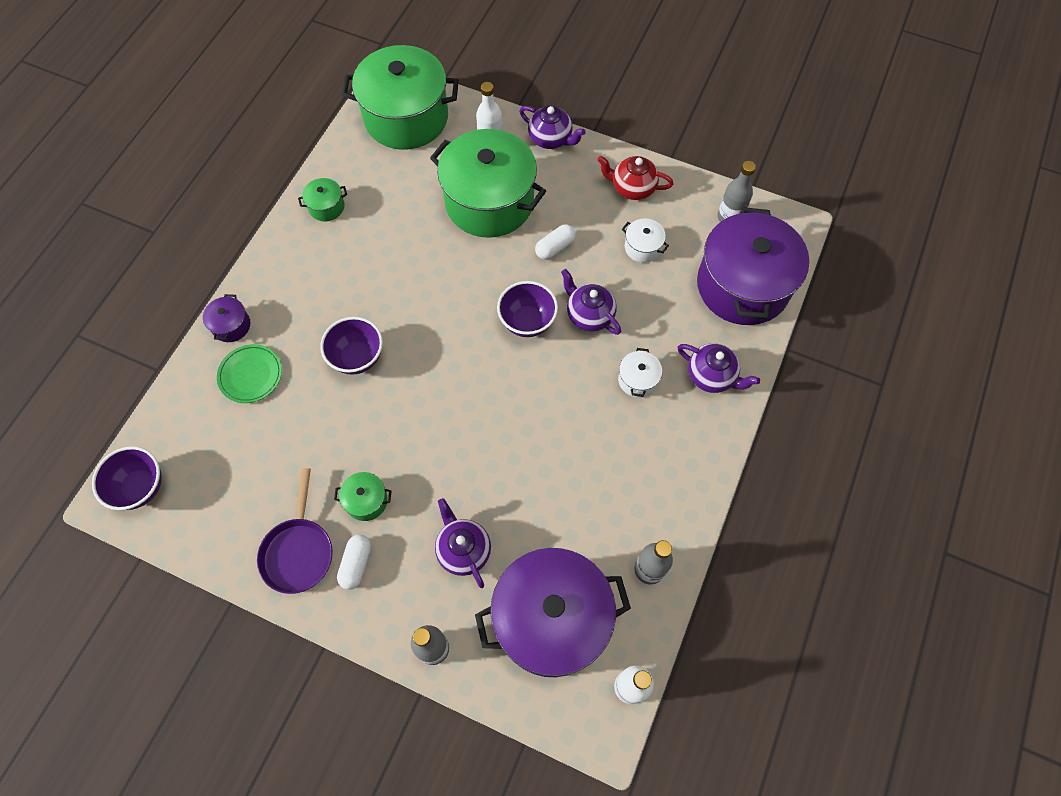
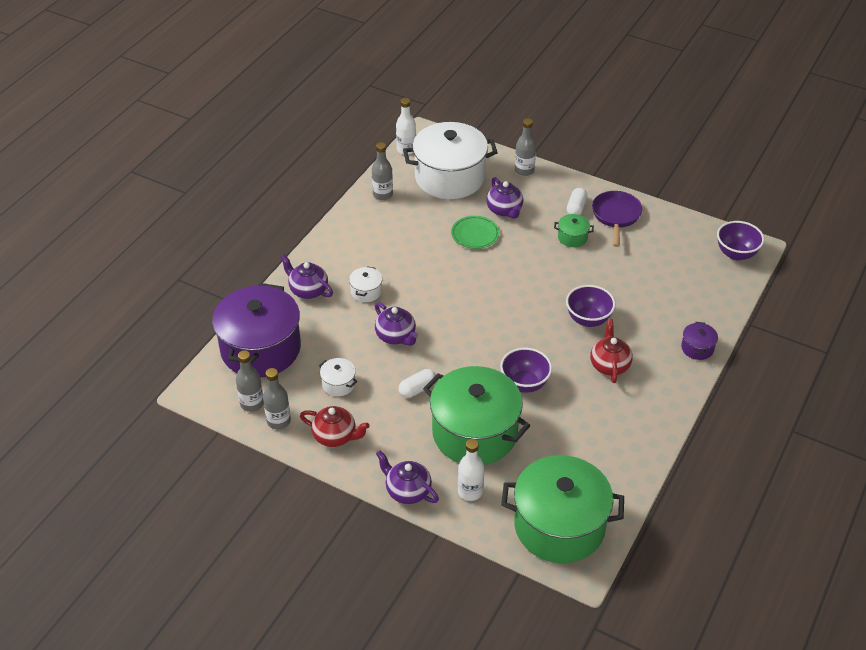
camera: 175 degrees left, 20 degrees down
green plate [217,344,282,403] -> green plate moved to [451,216,499,249]
green pot [298,178,347,221] -> none
purple pot [475,548,631,677] -> white pot [403,122,498,199]
purple bowl [497,281,558,337] -> purple bowl moved to [500,348,552,393]
none -> grey bottle [263,368,291,430]
none -> red teapot [590,319,633,383]

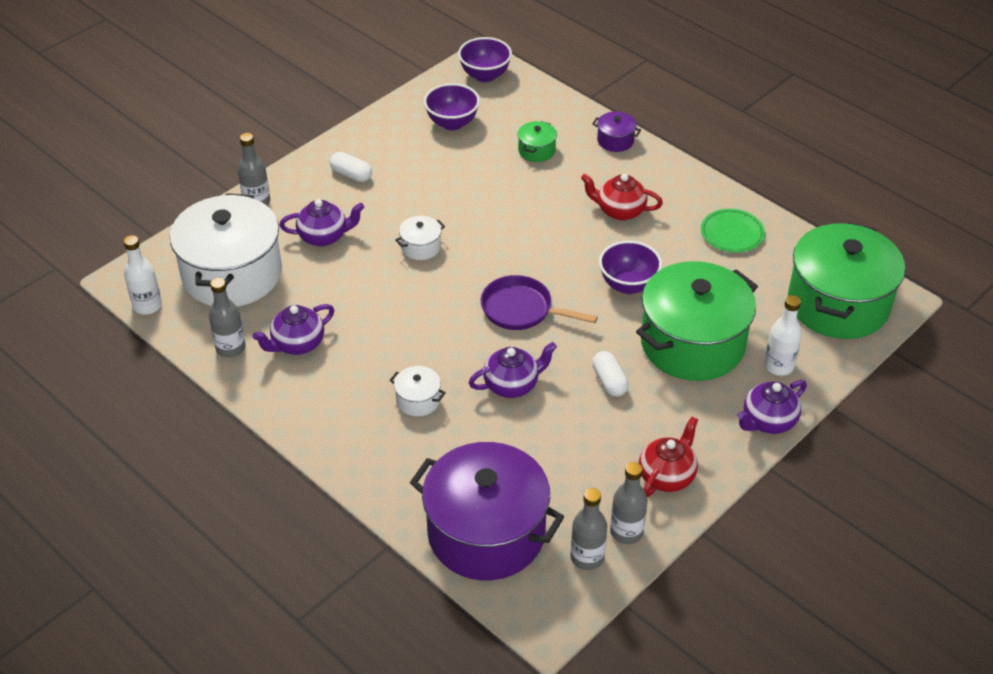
camera: 75 degrees left, 0 degrees up
purple teapot [280,254,333,299] -> purple teapot moved to [253,304,334,355]
white pot [319,358,357,396] -> white pot moved to [395,216,445,260]
green plate [451,216,499,249] -> green plate moved to [701,209,765,253]
green pot [554,214,594,247] -> green pot moved to [517,121,557,162]
purple bowl [566,285,615,327] -> purple bowl moved to [424,83,480,130]
purple pan [592,191,642,247] -> purple pan moved to [481,275,598,330]

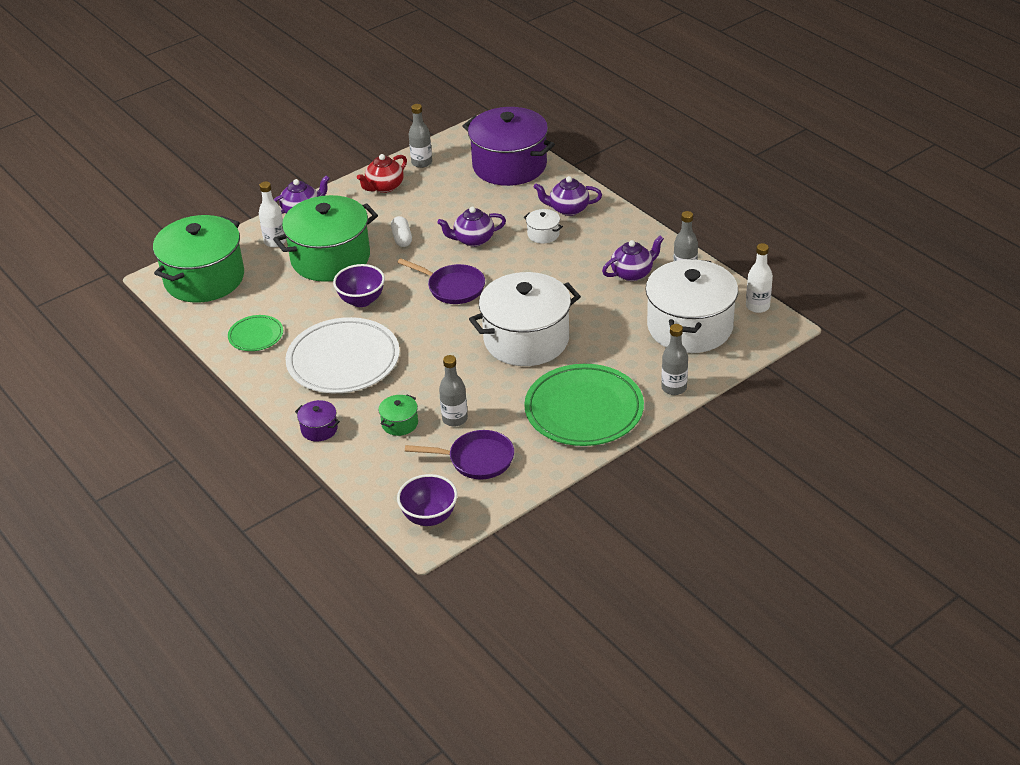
camera: 170 degrees left, 5 degrees down
purple teapot [279,199,364,246] -> purple teapot moved to [534,176,602,216]
white capsule [330,152,372,182] -> green plate [524,364,644,446]
white pot [395,216,445,260] -> white pot [469,272,581,366], size x2.46
purple bowl [424,83,480,130] -> purple pan [405,430,514,479]
grey bottle [571,488,607,570] -> grey bottle moved to [439,355,468,427]
red teapot [581,174,663,221] -> white plate [285,317,400,393]

